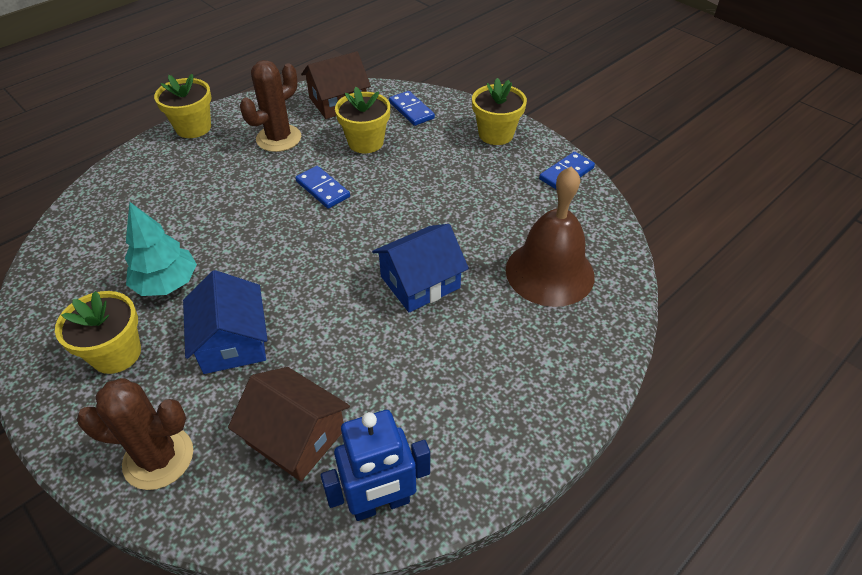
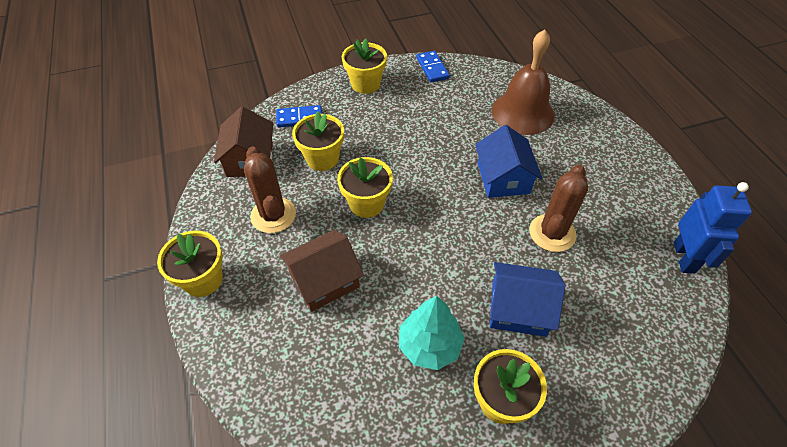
camera: 65 degrees left, 5 degrees up
brown cactus [77,378,193,490] -> brown cactus moved to [529,165,588,252]
brown house [228,367,350,481] -> brown house moved to [280,230,364,312]
blue domino [295,166,350,209] -> yellow flower pot [337,157,393,218]

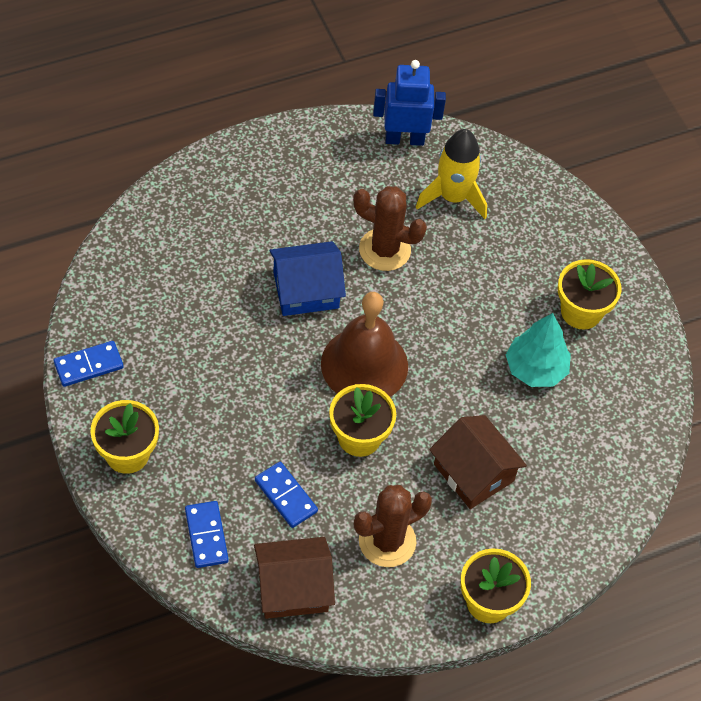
camera: 100 degrees left, 5 degrees up
yellow flower pot [292,111,344,171] -> blue domino [255,462,318,528]
blue house [490,262,565,337] -> none
brown bell [492,29,555,135] -> brown bell moved to [321,292,408,397]
none -> yellow rocket [416,129,487,219]

